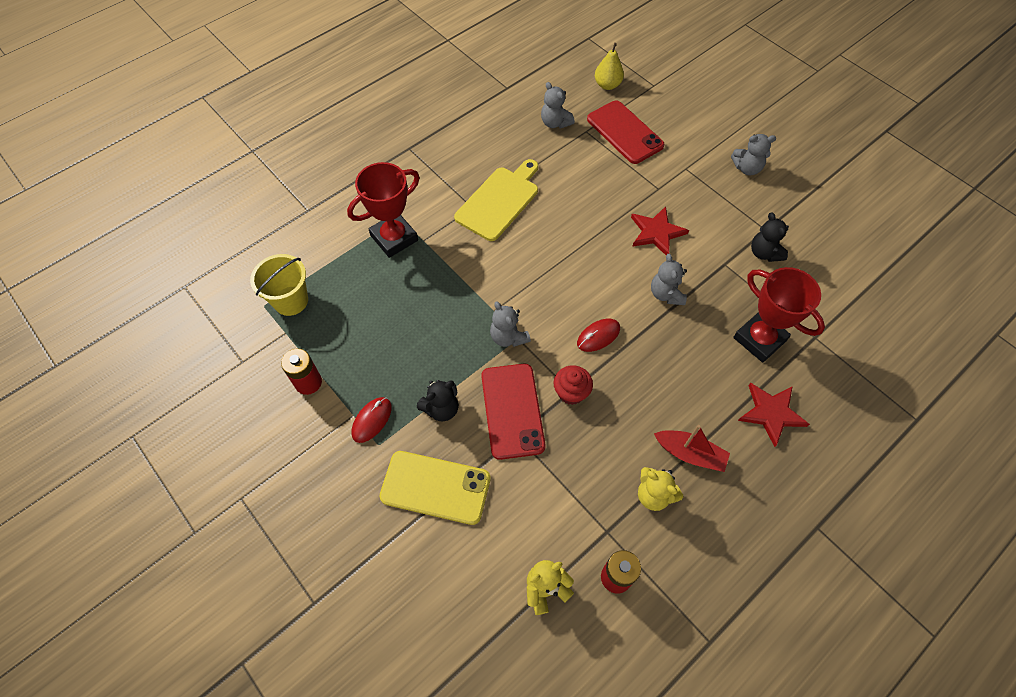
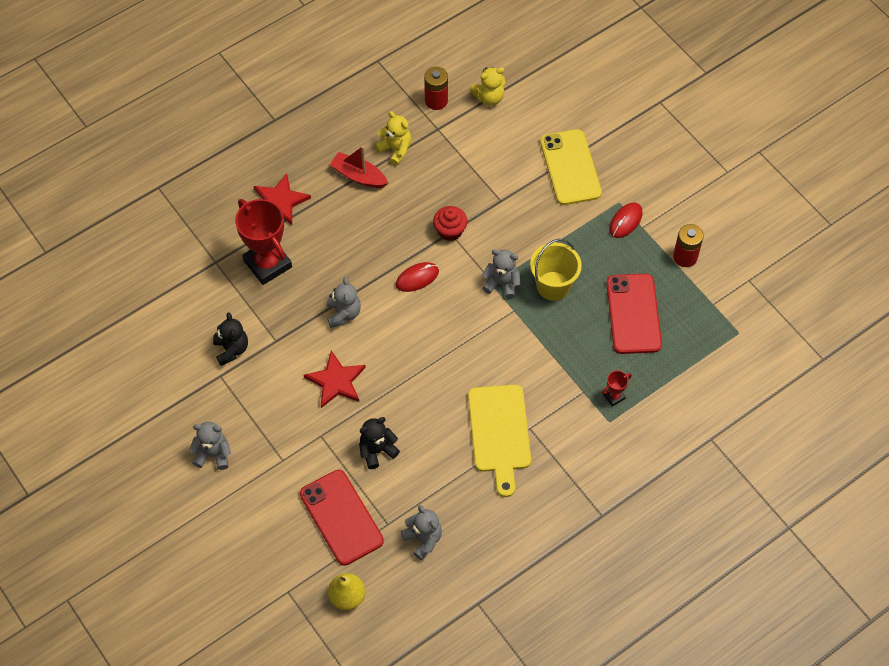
camera: 175 degrees left, 0 degrees up
yellow bucket [250,254,308,316] -> yellow bucket moved to [530,239,582,301]
red trophy [347,162,420,258] -> red trophy [602,370,632,407], size x0.43
yellow phone [379,451,491,525] -> yellow phone turned 60 degrees clockwise [540,129,602,205]
black teddy bear [417,380,459,422] -> black teddy bear moved to [359,417,400,469]
yellow cutting board [454,159,538,241] -> yellow cutting board turned 45 degrees counterclockwise [468,385,531,497]
red phone [481,364,546,460] -> red phone moved to [607,274,662,354]
grey teddy bear [490,302,531,347] -> grey teddy bear turned 45 degrees counterclockwise [482,249,521,299]

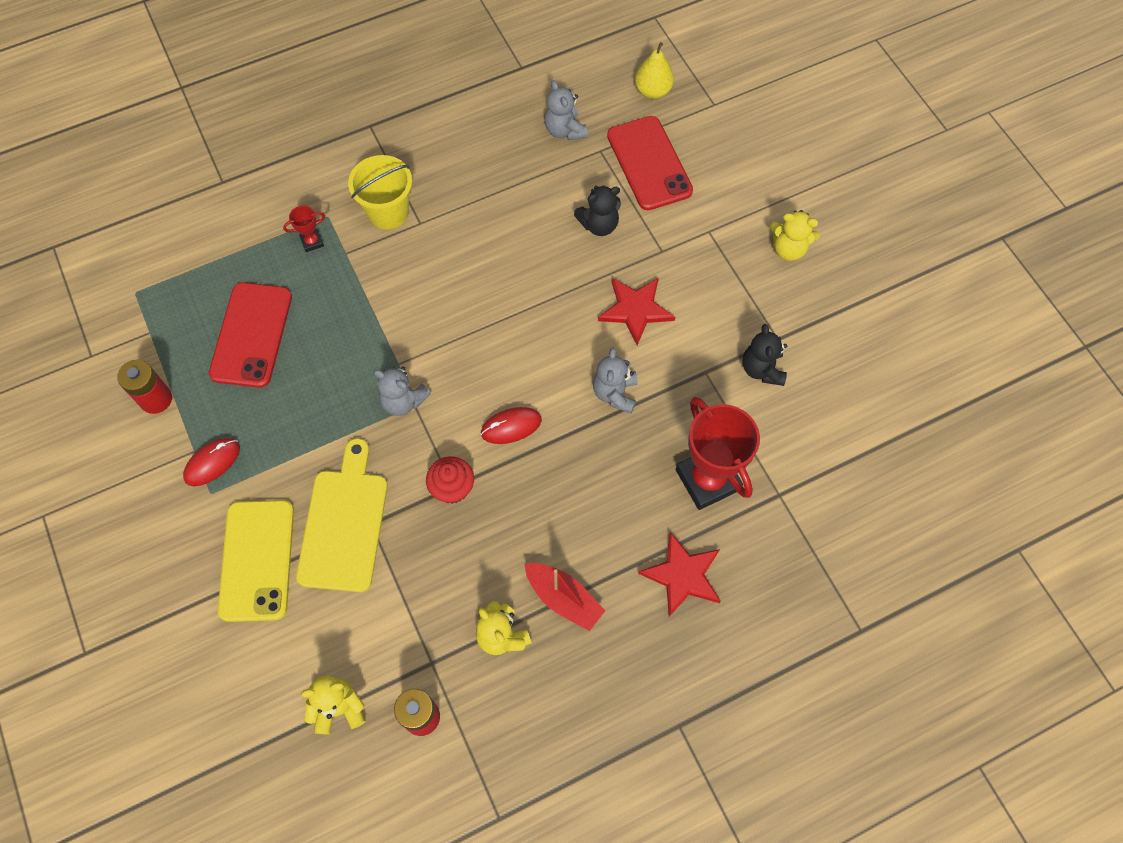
camera: 170 degrees left, 5 degrees up
grey teddy bear [189,422,231,470] -> yellow teddy bear [770,210,820,261]
yellow cutting board [468,385,531,497] -> yellow cutting board moved to [296,438,388,592]
yellow bucket [530,239,582,301] -> yellow bucket moved to [348,155,412,229]

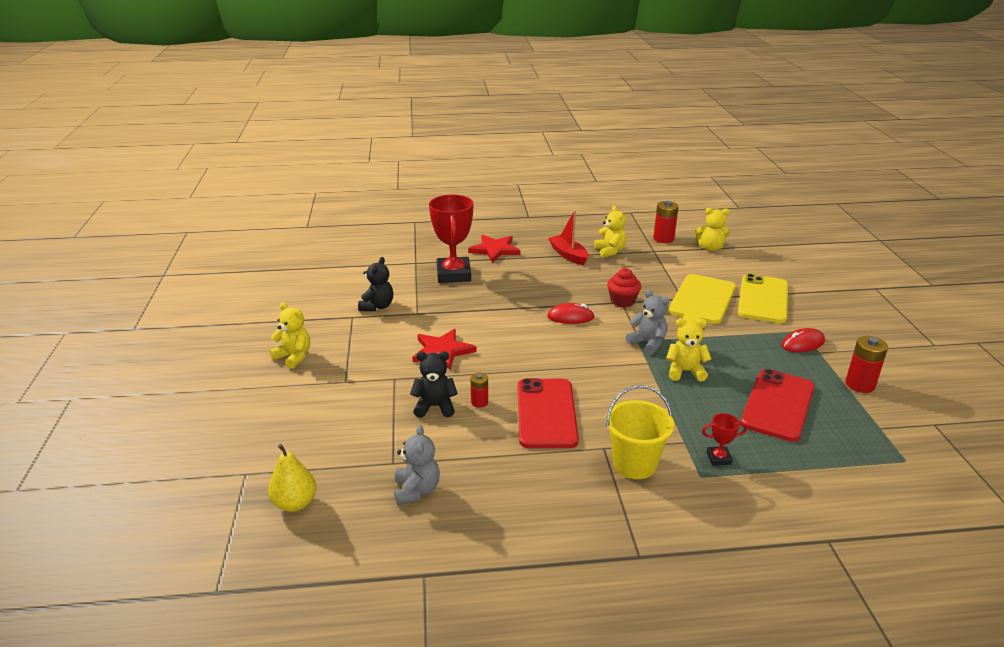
camera: 160 degrees left, 35 degrees down
grey teddy bear [593,348,638,413] -> none
red phone [607,116,693,210] -> red phone moved to [518,378,579,448]
none -> red battery [470,373,488,408]
none -> yellow teddy bear [666,318,711,382]

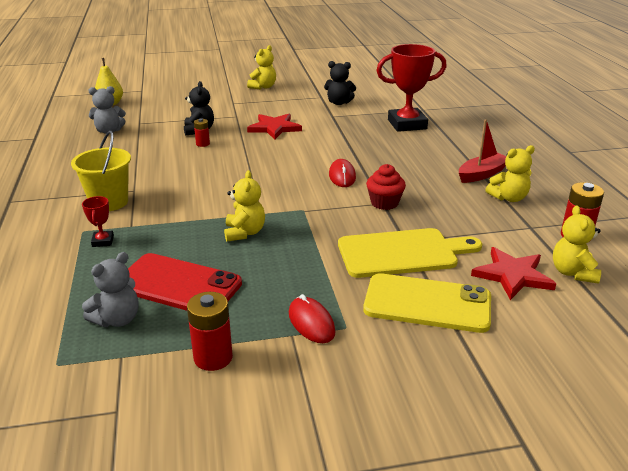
camera: 85 degrees right, 0 degrees up
red star [468,235,521,263] -> red star moved to [471,247,556,300]
red phone [518,378,579,448] -> none
grey teddy bear [626,290,669,355] -> grey teddy bear moved to [82,252,139,327]
yellow cutting board [669,274,736,324] -> yellow cutting board turned 150 degrees clockwise [338,228,482,278]

